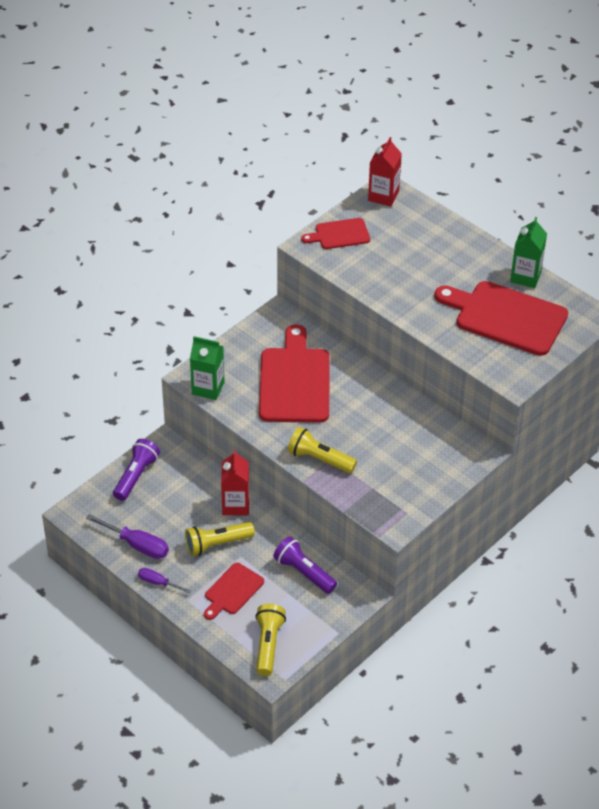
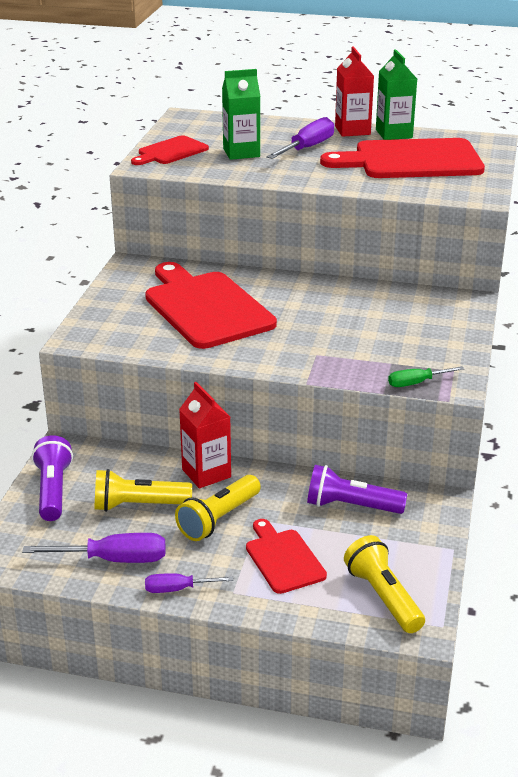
camera: 30 degrees left, 15 degrees down
green carton [190,336,225,400] -> green carton moved to [222,69,260,160]
red cutting board [204,563,264,620] -> red cutting board turned 150 degrees clockwise [246,519,327,594]
yellow flashlight [288,427,357,473] -> yellow flashlight moved to [95,469,192,512]
red carton [368,137,402,207] -> red carton moved to [335,46,374,137]
none -> purple screwdriver [266,117,334,159]
none -> green screwdriver [388,366,464,387]

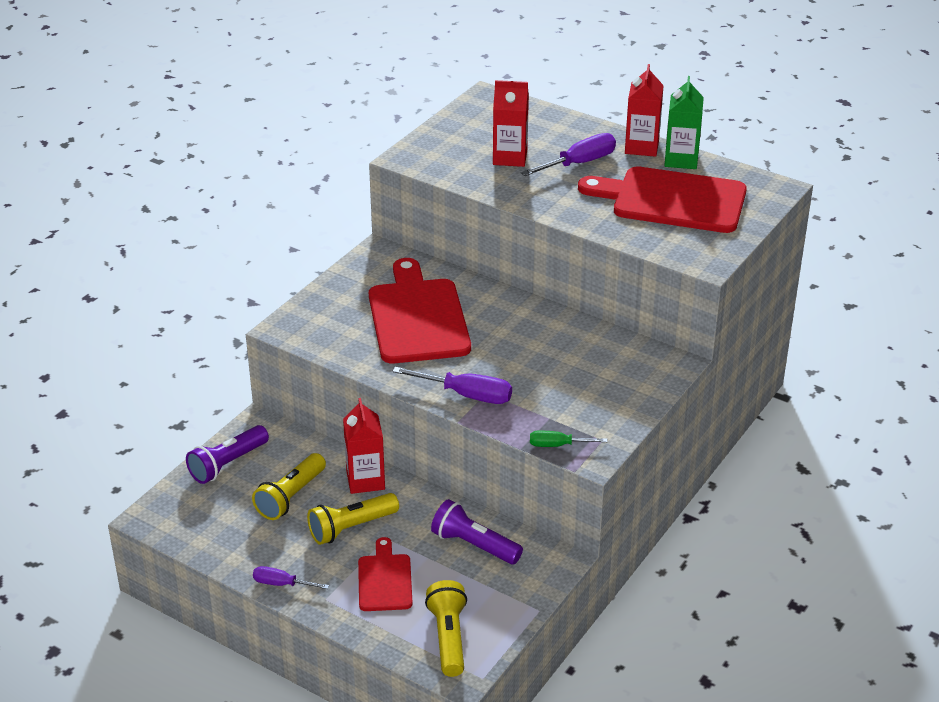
camera: 20 degrees right, 5 degrees up
purple screwdriver [22,533,165,563] -> purple screwdriver moved to [392,367,512,404]
purple flashlight [32,435,73,521] -> purple flashlight turned 150 degrees counterclockwise [186,425,269,484]
yellow flashlight [95,469,192,512] -> yellow flashlight turned 75 degrees counterclockwise [252,453,326,520]
red cutting board [131,135,209,165] -> none
green carton [222,69,260,160] -> red carton [493,80,529,167]

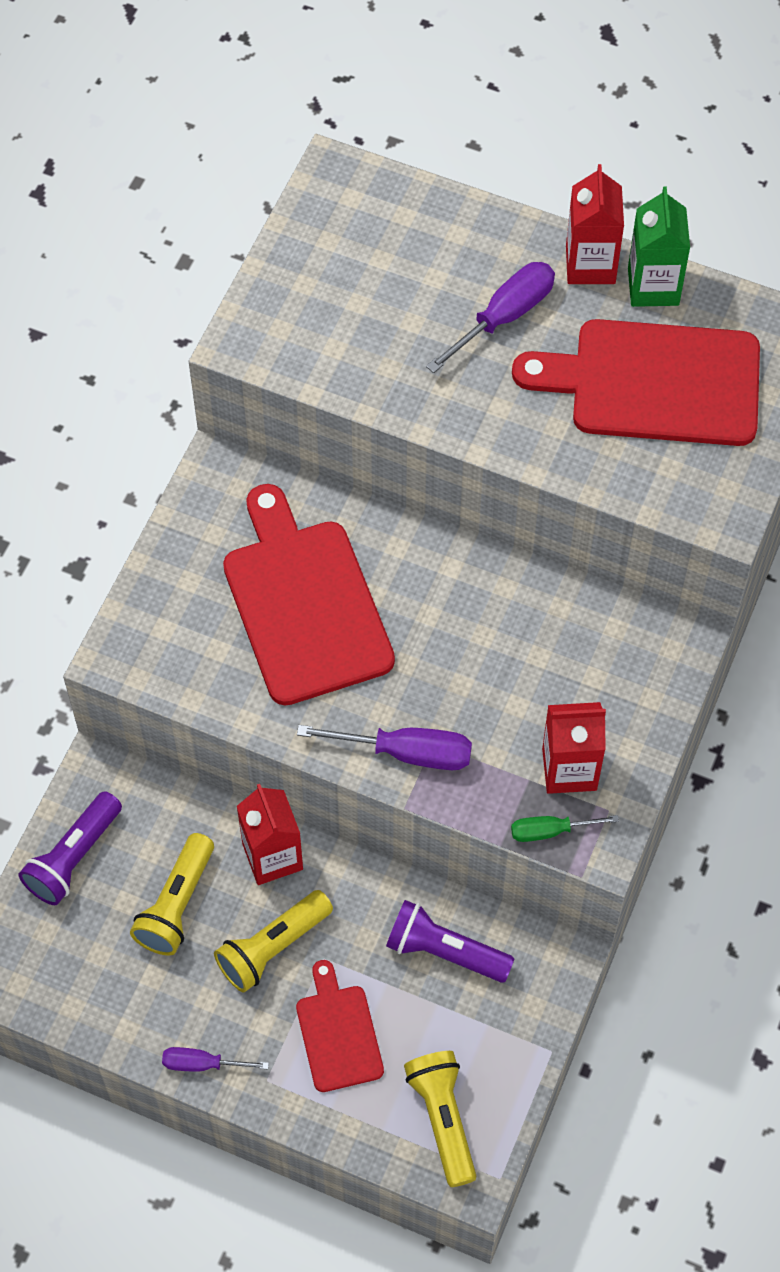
camera: 10 degrees left, 25 degrees up
red carton [493,80,529,167] -> red carton moved to [542,702,606,794]

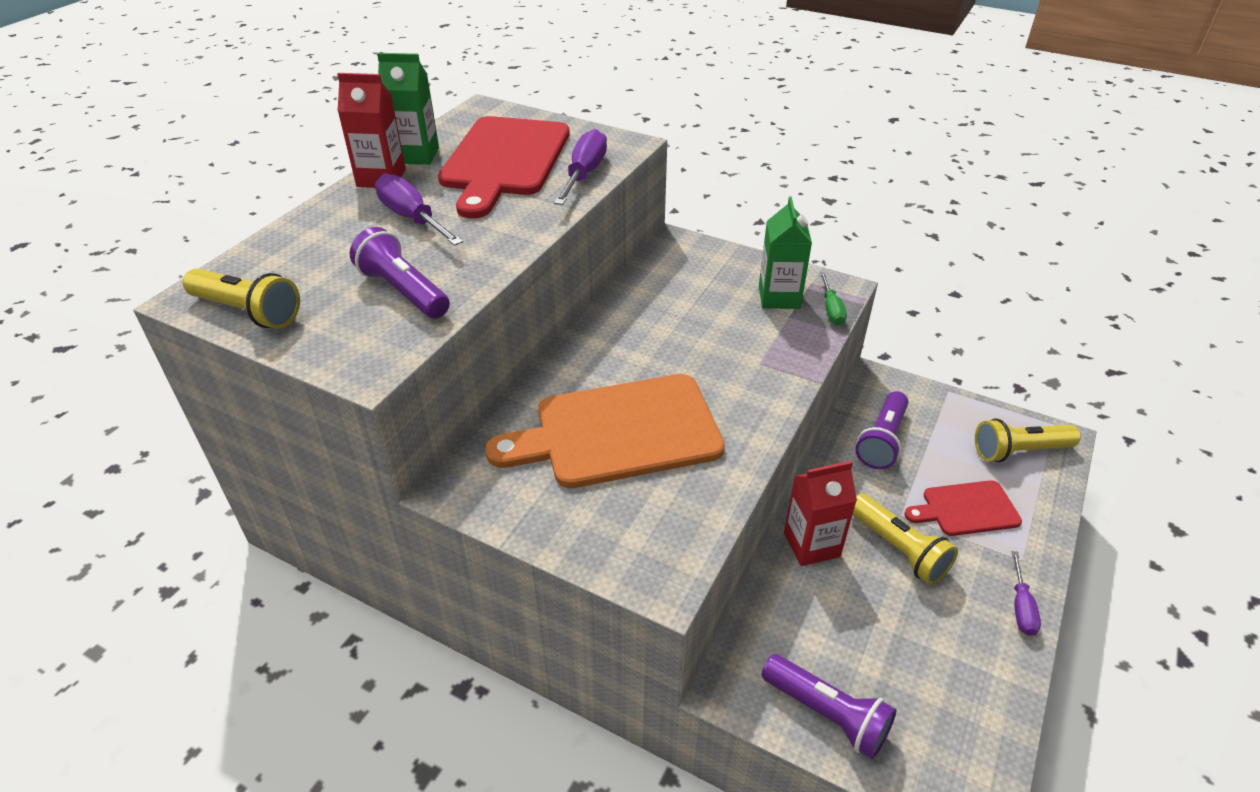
camera: 85 degrees left, 20 degrees down
yellow flashlight [130,833,214,956] -> yellow flashlight moved to [183,269,300,329]
red cutting board [223,484,395,705] -> orange cutting board [485,374,725,488]
purple screwdriver [297,725,472,770] -> purple screwdriver moved to [554,129,607,205]
red carton [542,702,606,794] -> green carton [759,197,812,309]
none -> purple flashlight [350,227,450,319]

